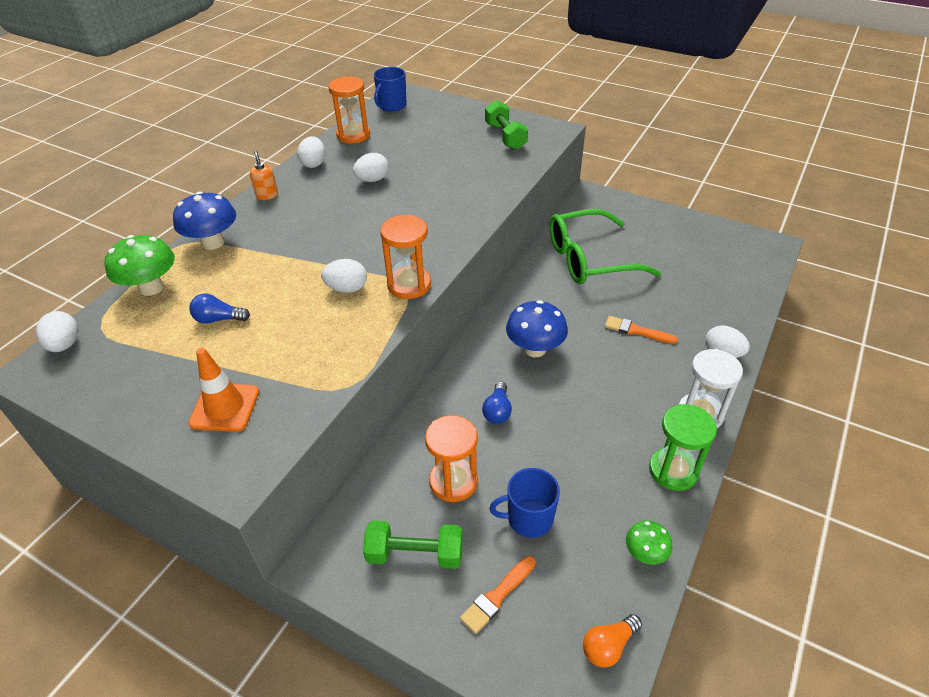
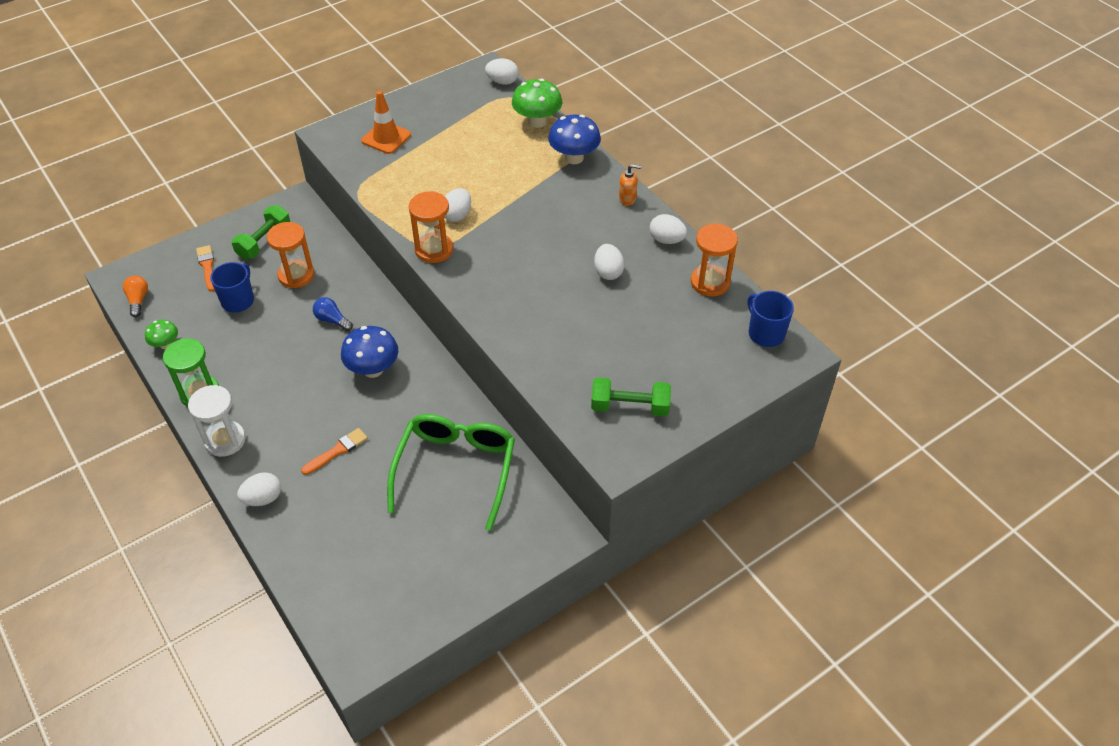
camera: 115 degrees right, 5 degrees up
blue light bulb [189,293,250,324] -> none

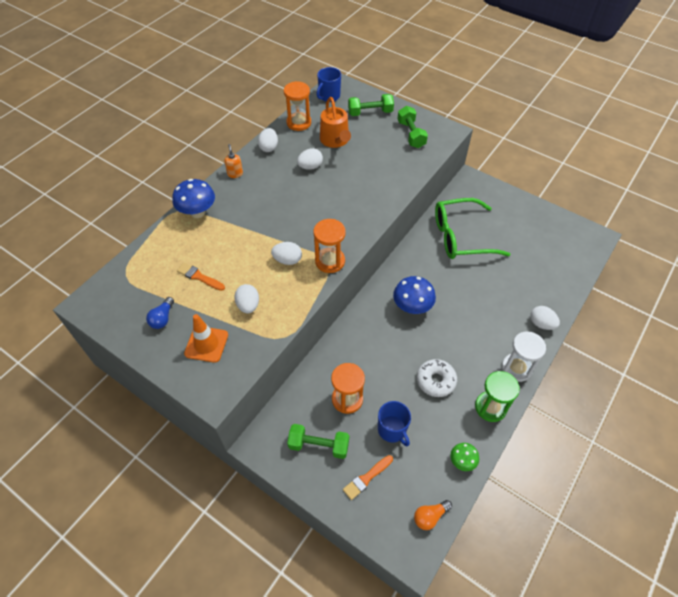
camera: 110 degrees left, 5 degrees up
blue mug [211,262,254,312] -> blue mug turned 120 degrees counterclockwise [378,401,411,446]
orange brush [301,428,368,475] -> orange brush moved to [177,262,225,291]
blue light bulb [313,297,353,331] -> blue light bulb moved to [146,297,174,329]
white egg [485,58,519,85] -> white egg moved to [234,284,259,313]
green mushroom [512,78,562,128] -> none
none -> orange watering can [320,97,351,148]
none -> green dumbbell [348,94,394,116]
none -> white donut [417,359,457,397]

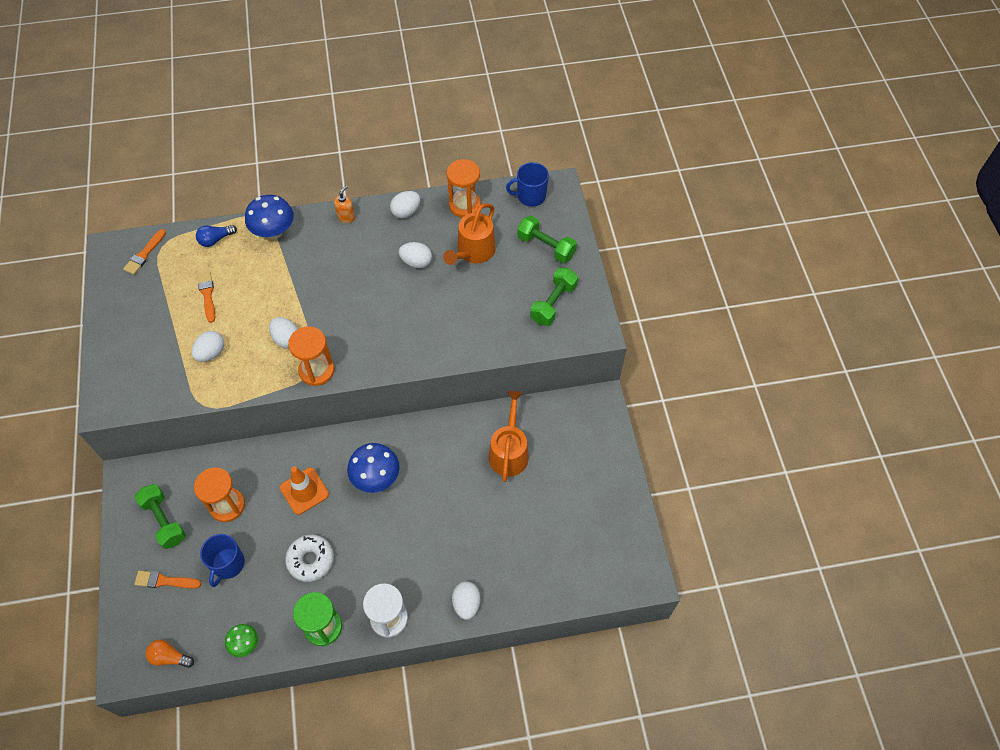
camera: 45 degrees right, 5 degrees up
blue light bulb [146,297,174,329] -> blue light bulb moved to [196,225,237,247]
orange traffic cone [184,314,228,363] -> orange traffic cone moved to [280,466,329,515]
green glasses [435,198,510,259] -> orange watering can [489,391,529,482]
none -> orange brush [123,229,166,275]

